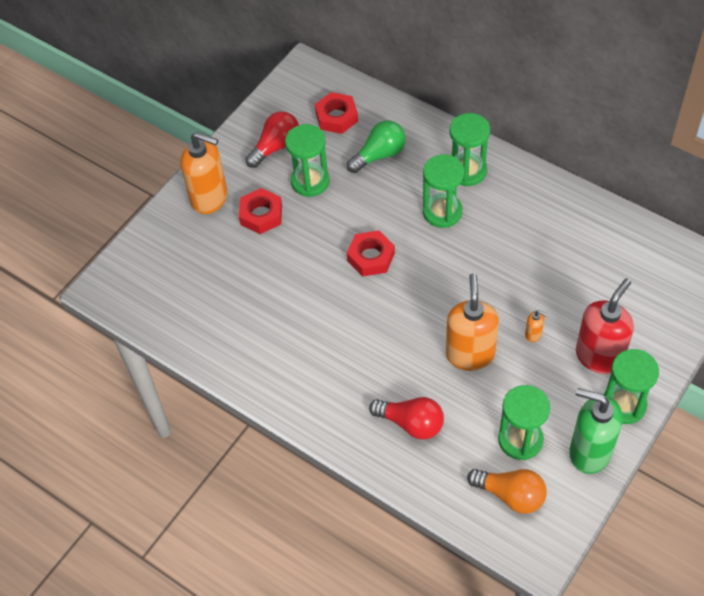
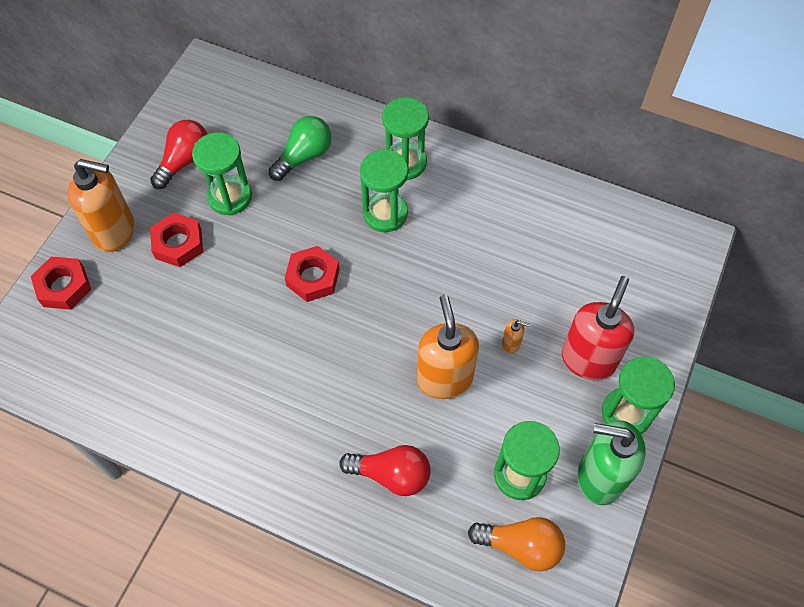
camera: 15 degrees left, 5 degrees up
red nut [315,92,358,134] -> red nut moved to [31,256,91,310]

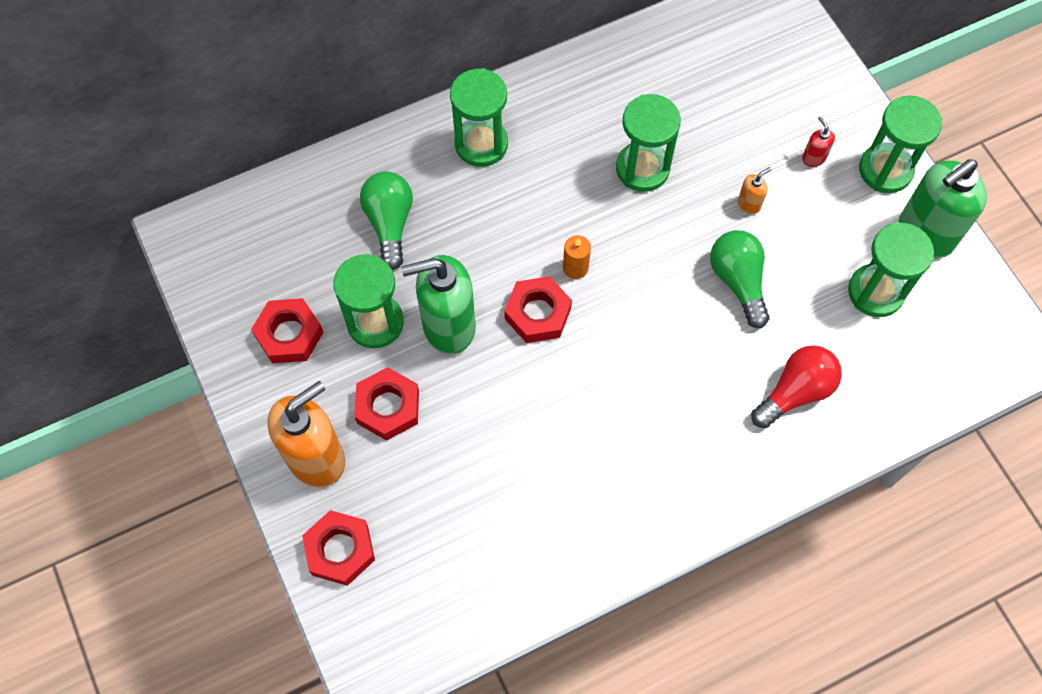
camera: 50 degrees left, 5 degrees up
red light bulb [150,120,207,189] -> red nut [251,298,324,363]
green hourglass [360,149,408,232] -> green hourglass moved to [616,94,681,192]
orange soap dispenser [417,295,479,399] -> green light bulb [710,230,770,328]
orange light bulb [468,517,565,572] -> none
red soap dispenser [562,276,634,380] -> red soap dispenser [802,116,835,167], size x0.42
none -> green soap dispenser [401,255,476,354]
none -> orange candle [563,235,591,279]

